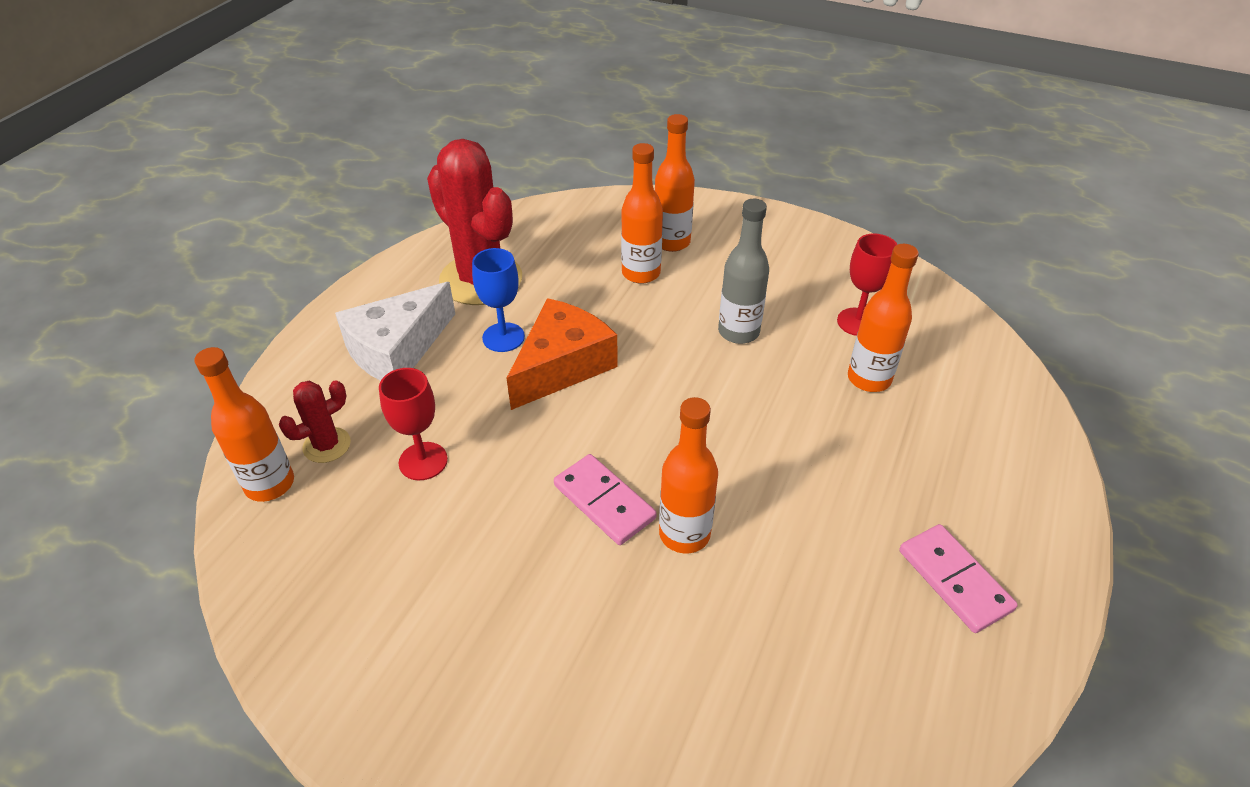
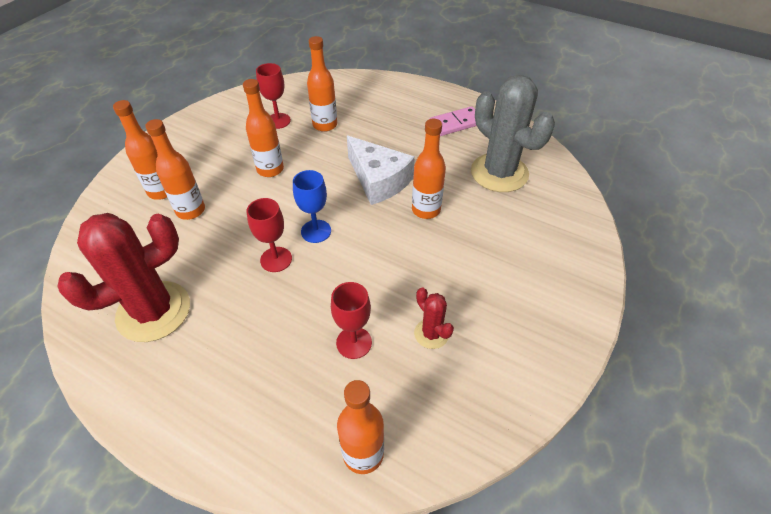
camera: 85 degrees left, 5 degrees up
red cactus [279,380,351,463] -> red cactus moved to [414,287,454,349]
white cheese [335,282,455,381] -> white cheese moved to [347,136,415,205]
blue goblet [472,248,525,352] -> blue goblet moved to [293,170,331,243]
orange cheese [507,298,618,410] -> red goblet [247,198,292,272]
pink domino [554,454,657,545] -> none
grey bottle [718,199,769,344] -> orange bottle [243,79,284,177]
none -> grey cactus [471,75,555,192]

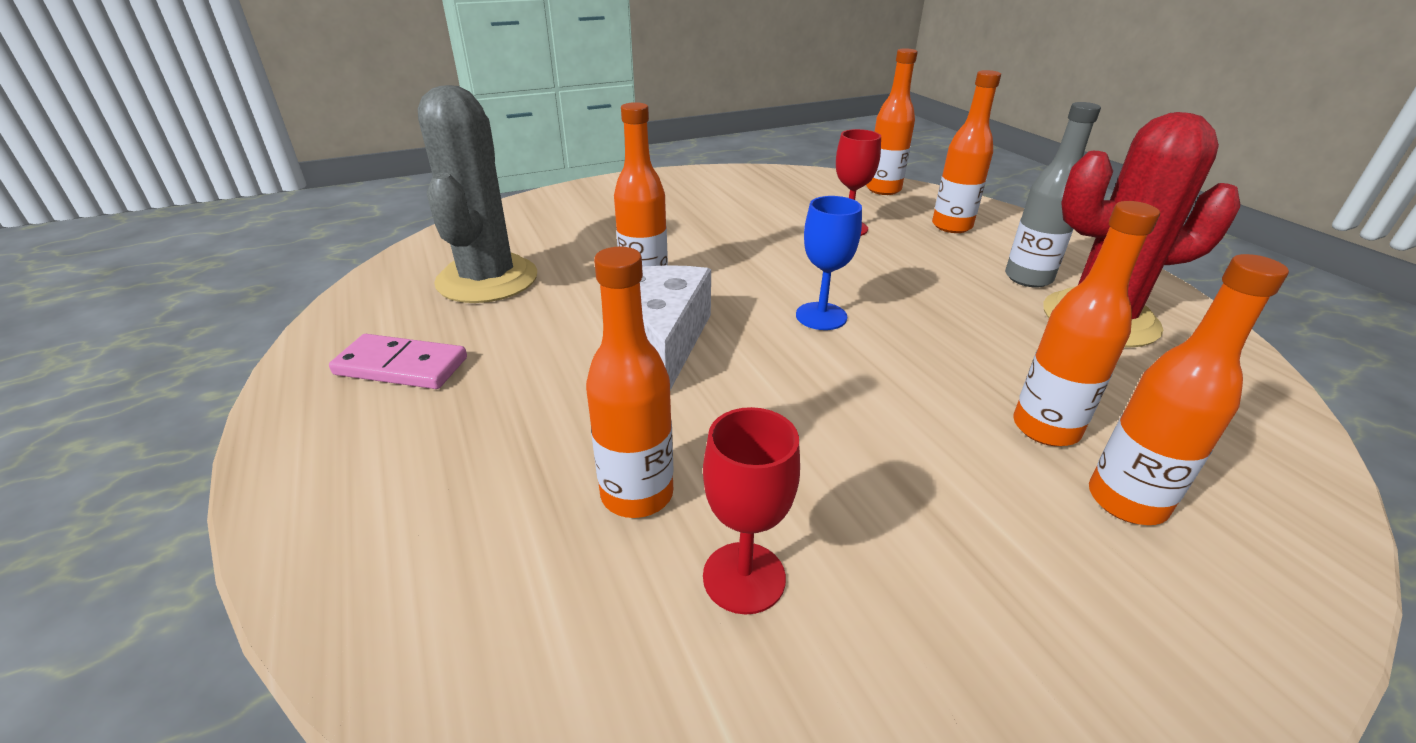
camera: 145 degrees left, 15 degrees down
orange bottle [243,79,284,177] -> orange bottle moved to [932,70,1001,233]
red goblet [247,198,292,272] -> none
red cactus [414,287,454,349] -> none
none -> grey bottle [1005,102,1101,287]

